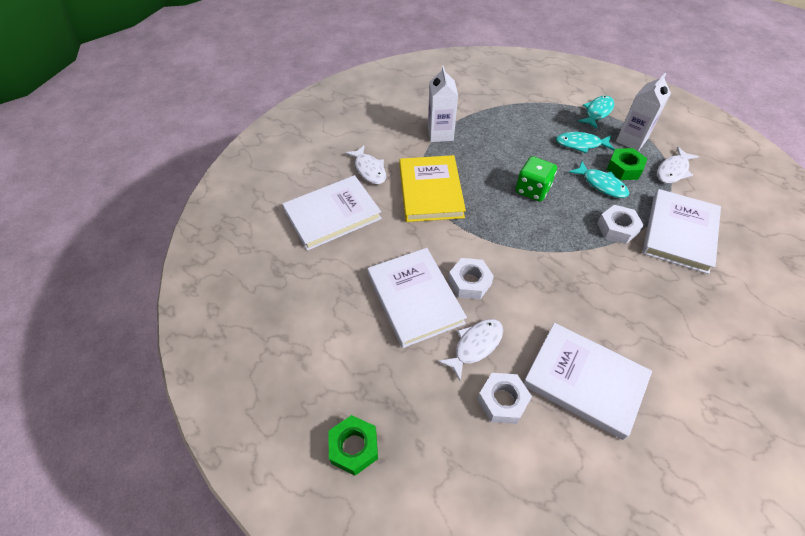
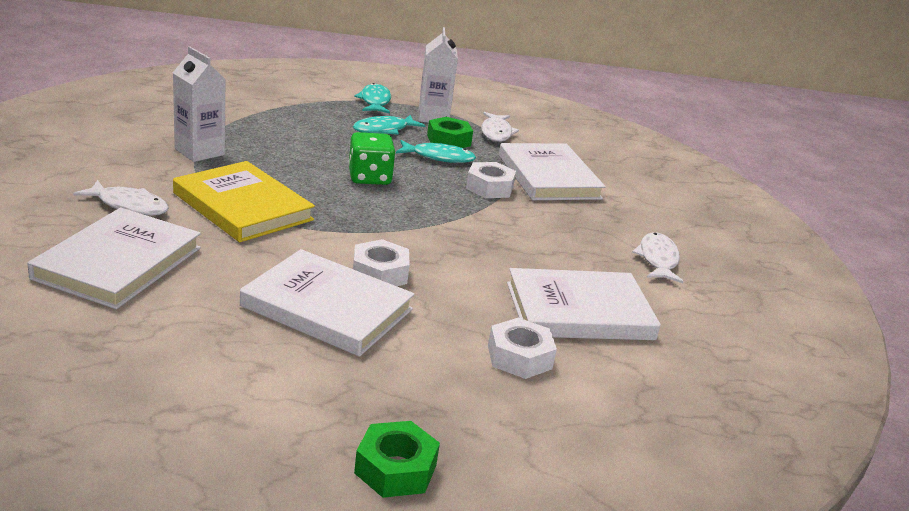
camera: 45 degrees left, 25 degrees down
white fish [438,319,503,381] -> white fish moved to [632,232,684,283]

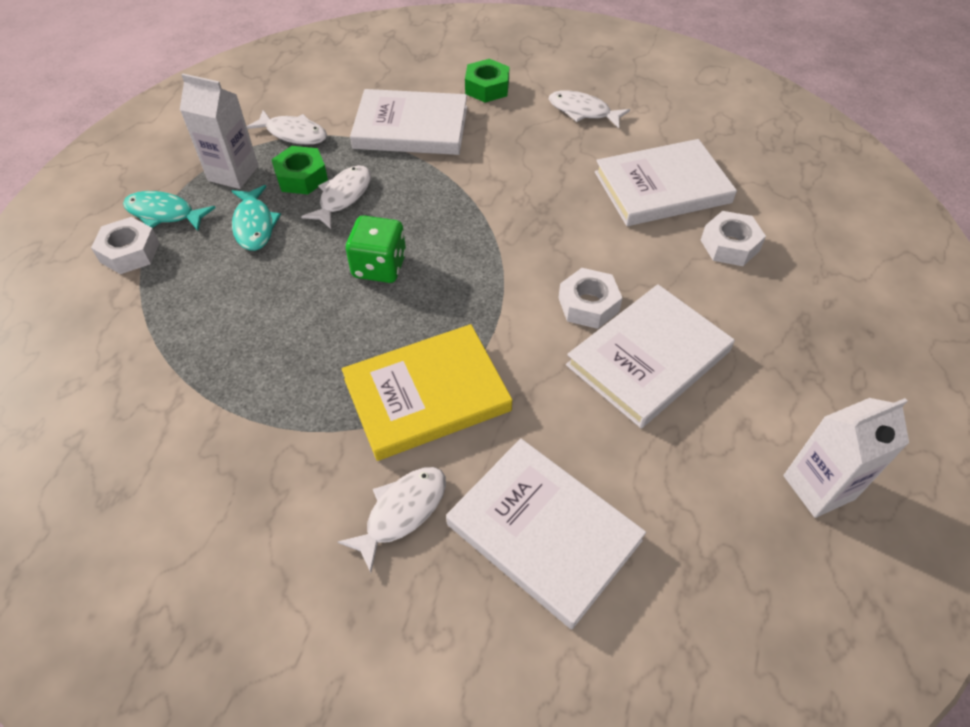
camera: 65 degrees left, 25 degrees up
white carton [173,47,226,162] -> white carton moved to [783,398,909,518]
green nut [354,421,440,498] -> green nut moved to [465,59,509,103]
turquoise fish [396,140,476,163] -> white fish [301,165,371,229]
white nut [466,162,516,198] -> white nut moved to [91,217,160,274]
white book [507,268,661,340] -> white book turned 60 degrees clockwise [595,139,737,226]

